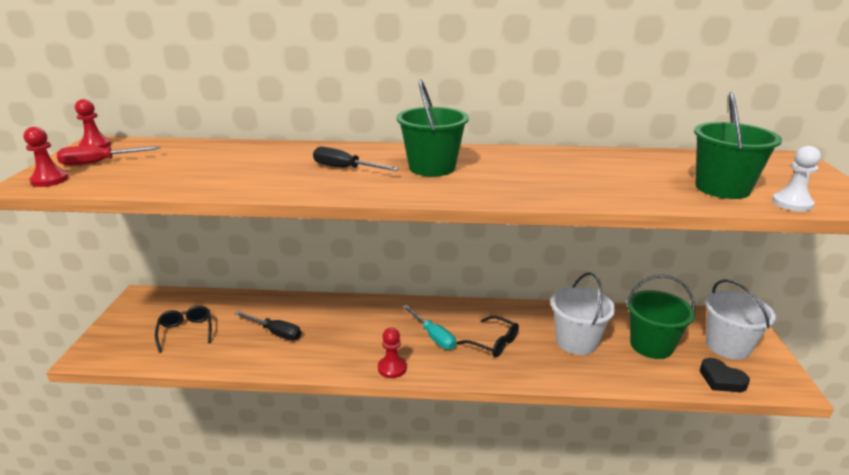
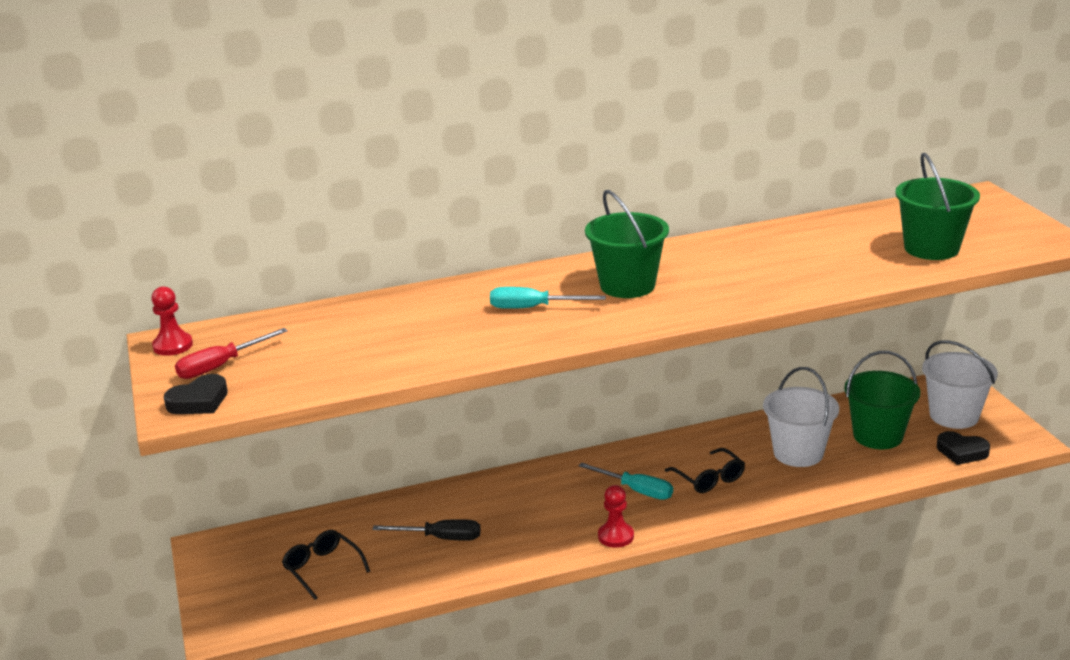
camera: 20 degrees left, 0 degrees up
red pawn [23,127,69,187] -> black heart [164,374,228,414]
black screwdriver [313,146,399,171] -> turquoise screwdriver [490,287,606,309]
black glasses [457,316,519,357] -> black glasses turned 45 degrees clockwise [665,448,745,493]
white pawn [772,146,821,212] -> none

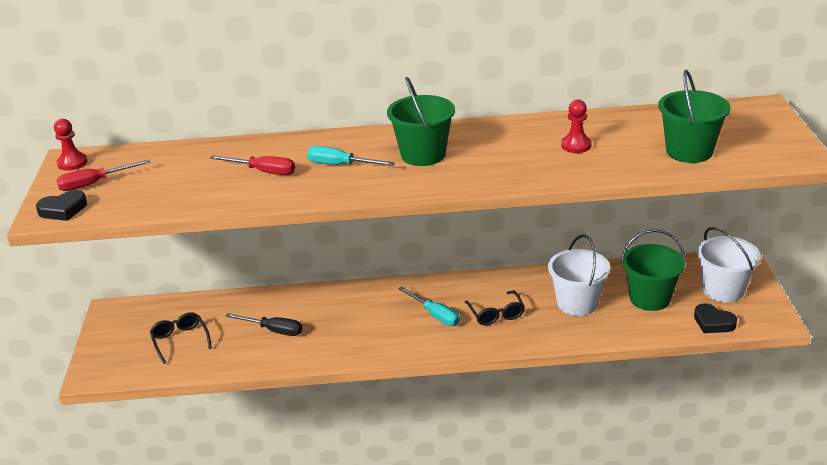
camera: 15 degrees right, 5 degrees up
red pawn [598,485,634,548] -> red pawn moved to [561,100,592,153]
none -> red screwdriver [210,155,295,175]

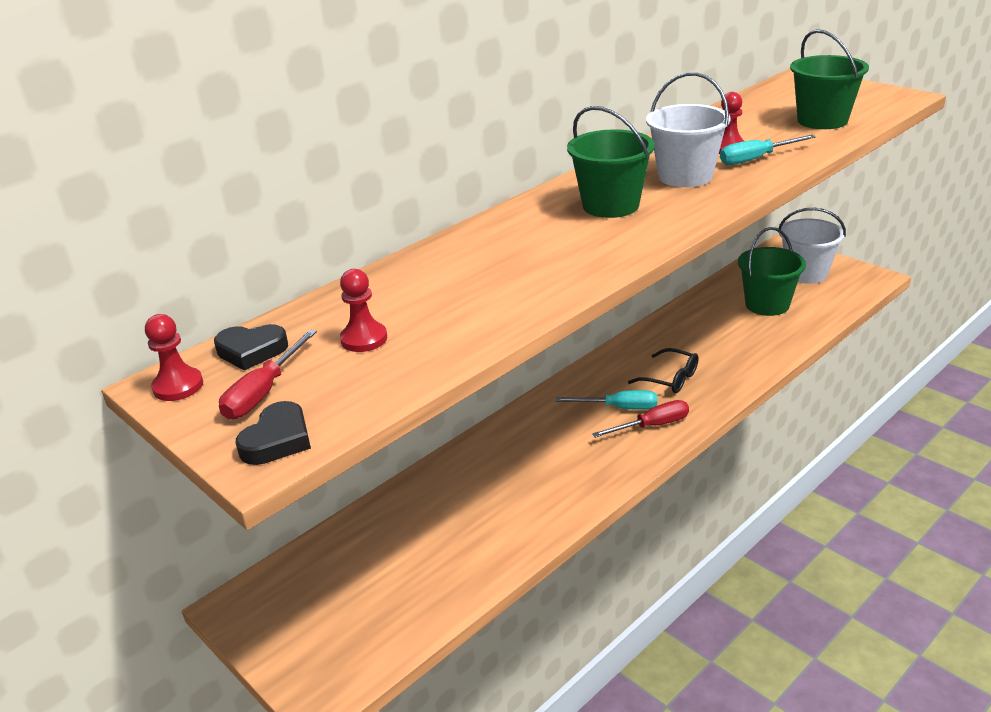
camera: 40 degrees left, 0 degrees up
black glasses [150,312,212,364] -> none
red screwdriver [210,155,295,175] -> red screwdriver moved to [592,400,689,438]
black screwdriver [225,313,302,336] -> none
turquoise screwdriver [307,146,395,166] -> turquoise screwdriver moved to [720,135,816,165]
white bucket [548,234,610,316] -> white bucket moved to [646,72,730,187]
black heart [694,304,737,333] -> black heart moved to [214,324,288,371]
none -> red pawn [340,269,387,352]

